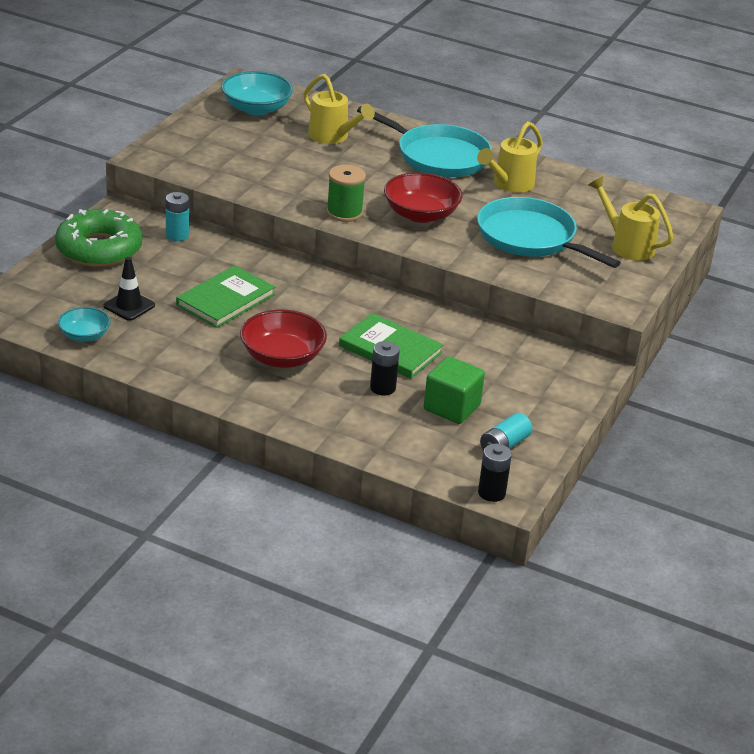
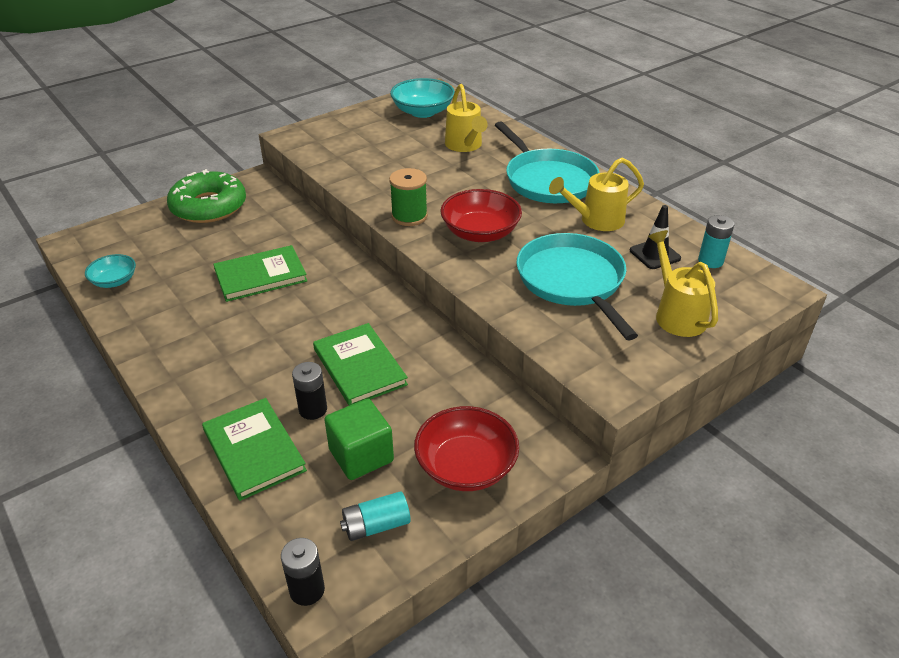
camera: 30 degrees right, 5 degrees up
black traffic cone [103,257,155,321] -> black traffic cone moved to [630,205,681,269]
turquoise battery [166,192,189,241] -> turquoise battery moved to [698,215,734,268]
red bowl [240,310,327,368] -> red bowl moved to [414,406,519,491]
none -> green book [202,398,307,501]

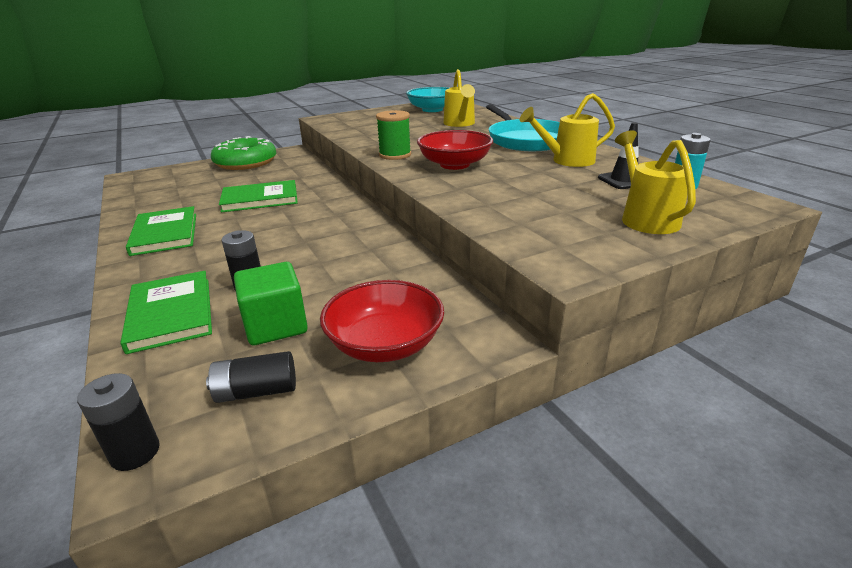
camera: 10 degrees right, 10 degrees down
turquoise bowl [85,254,136,288] -> none
green book [313,323,408,406] -> green book moved to [126,206,196,256]
turquoise battery [340,491,411,541] -> black battery [206,351,296,403]
turquoise pan [516,233,638,340] -> none

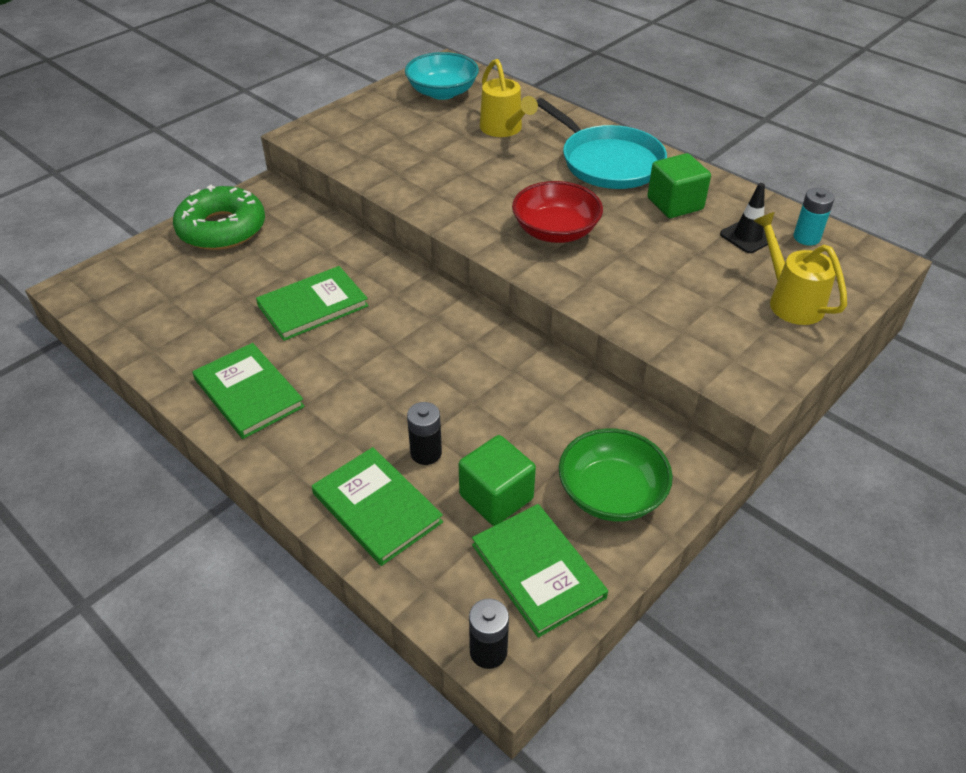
camera: 20 degrees left, 15 degrees up
black battery [206,351,296,403] -> green book [472,504,608,638]
red bowl [320,280,444,362] -> green bowl [559,428,673,522]
green spool [376,110,411,160] -> none
yellow watering can [520,93,615,167] -> green cube [647,153,711,218]

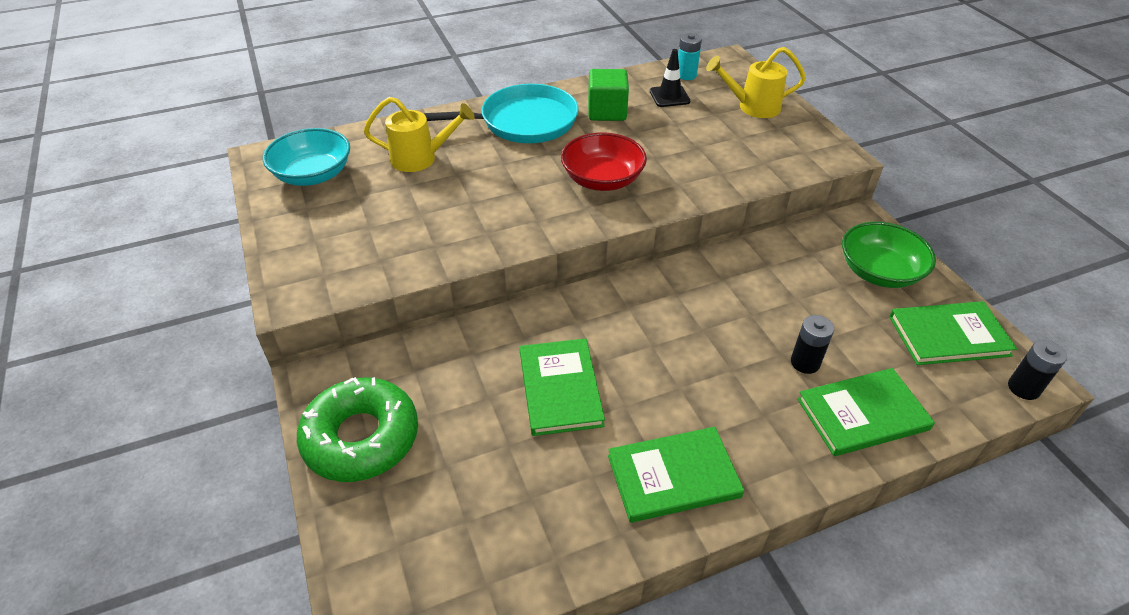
camera: 65 degrees left, 0 degrees up
green cube [459,435,536,526] -> none

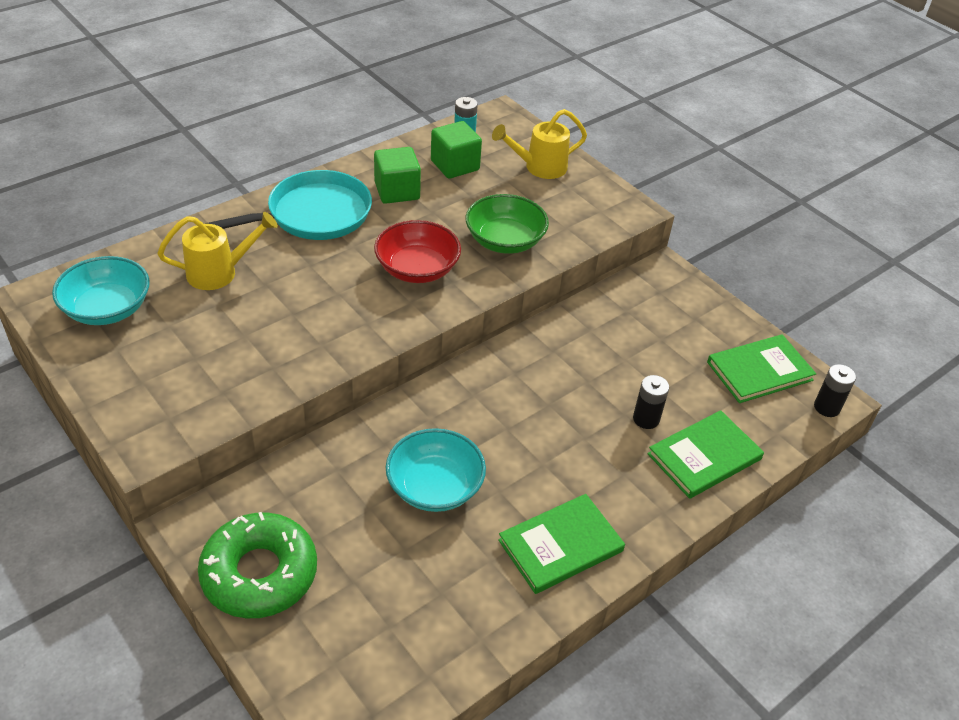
camera: 20 degrees left, 0 degrees up
green book [520,338,605,436] -> turquoise bowl [386,428,486,512]
black traffic cone [650,49,690,107] -> green cube [431,121,482,179]
green bowl [842,222,936,288] -> green bowl moved to [465,194,549,254]

